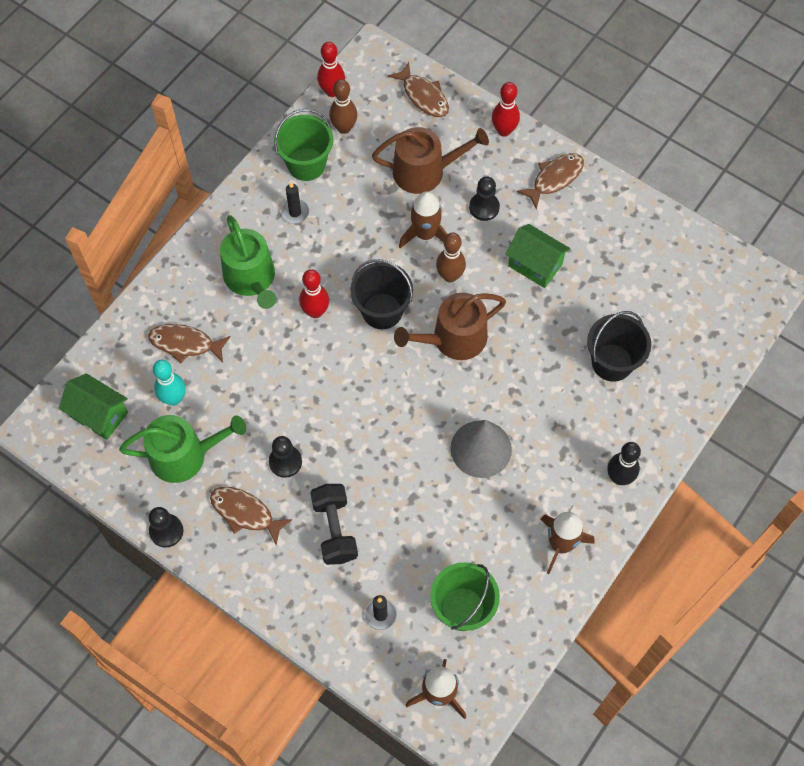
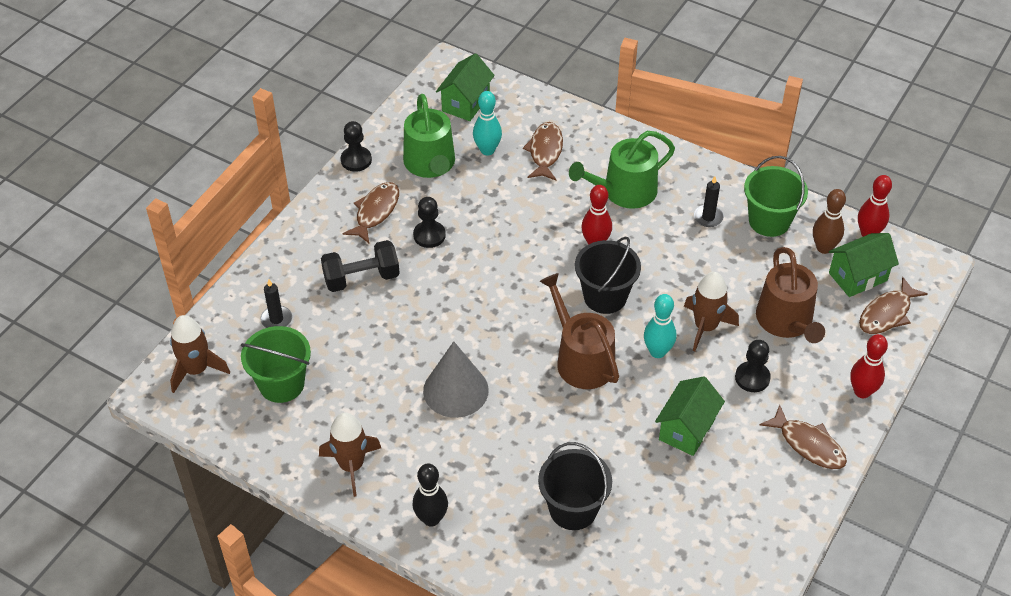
camera: 85 degrees right, 15 degrees down
brown bowling pin [436,232,466,283] -> turquoise bowling pin [644,294,676,358]
none -> green house [829,233,899,297]

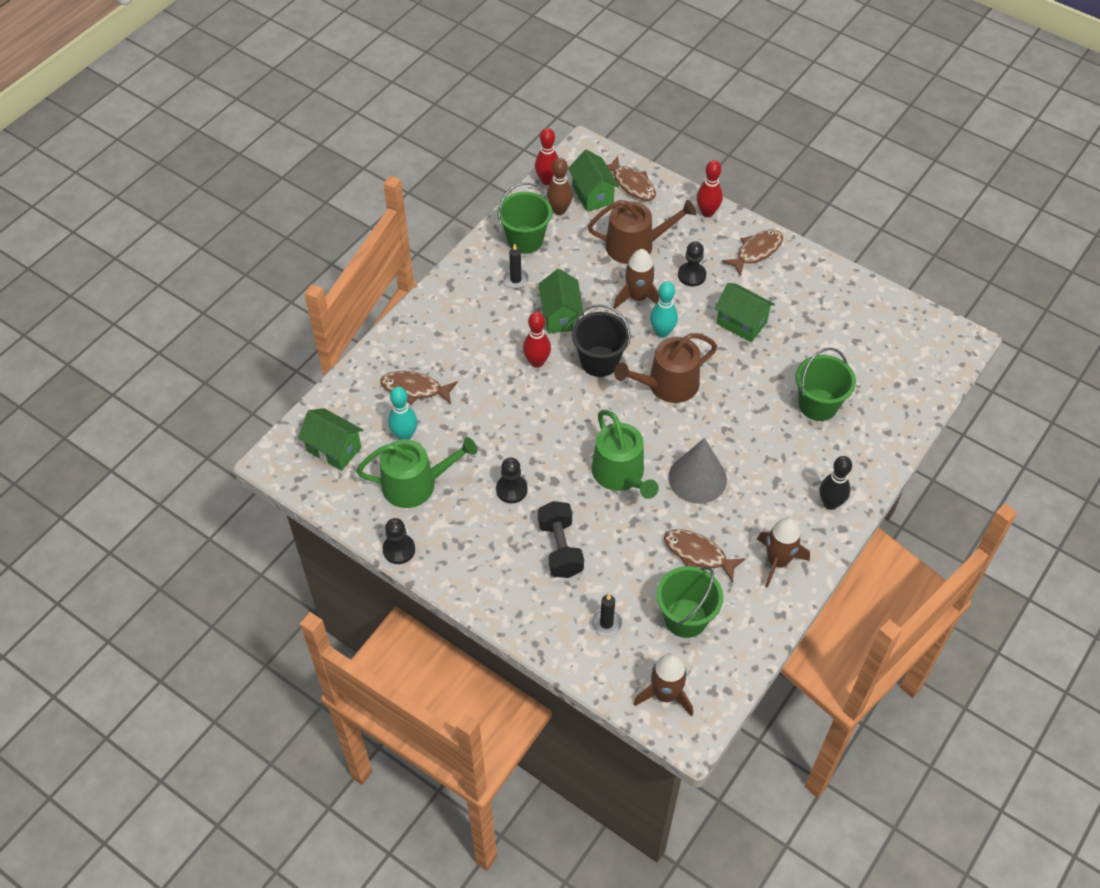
camera: 85 degrees left, 5 degrees up
brown fish [343,182,399,243] -> brown fish moved to [664,529,746,582]
black bucket [538,442,612,530] -> green bucket [795,348,856,421]
green watering can [569,131,675,209] -> green watering can moved to [592,410,659,499]
none -> green house [538,269,584,333]

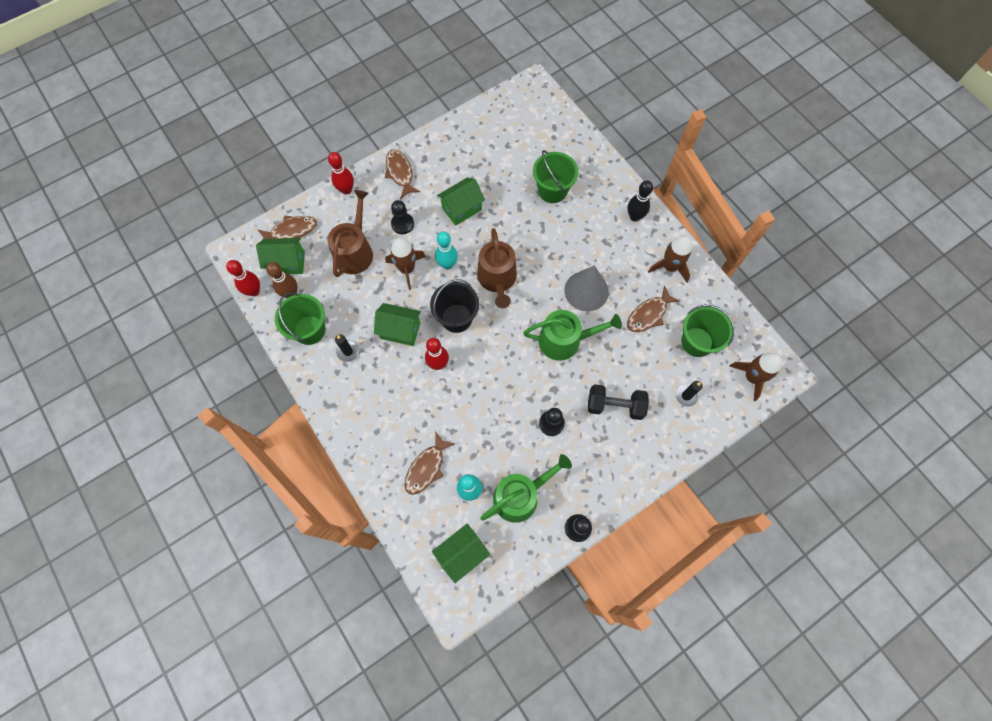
camera: 70 degrees left, 15 degrees up
green watering can [356,437,477,508] -> green watering can turned 45 degrees clockwise [480,454,572,523]

